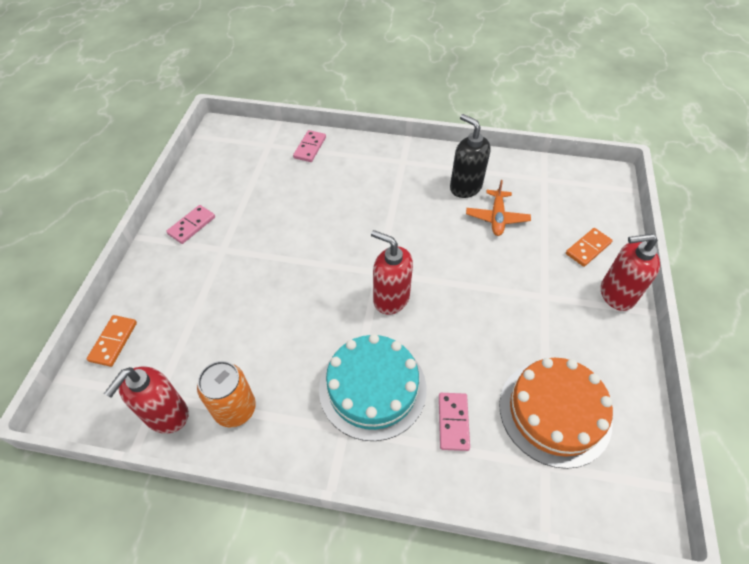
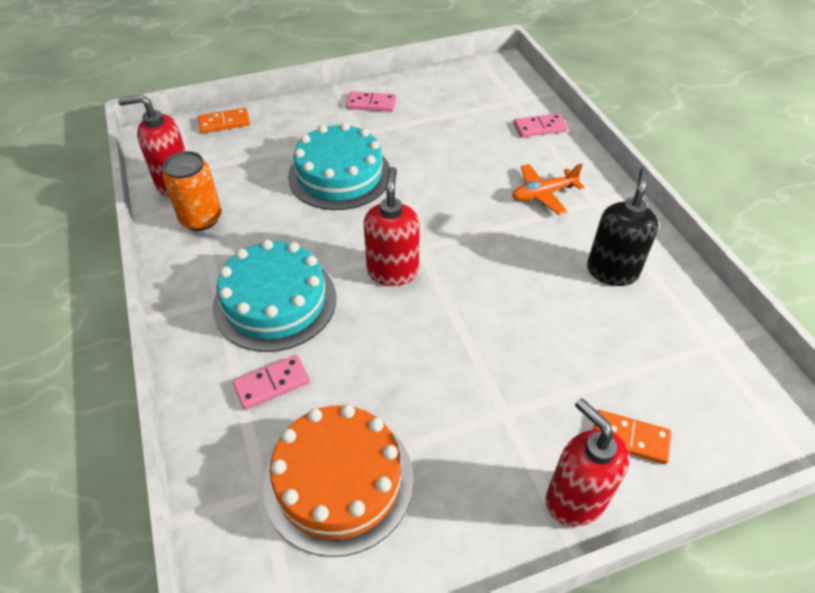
camera: 60 degrees right, 5 degrees down
orange plane [466,180,531,236] -> orange plane moved to [512,164,584,215]
none -> turquoise cake [288,122,390,210]

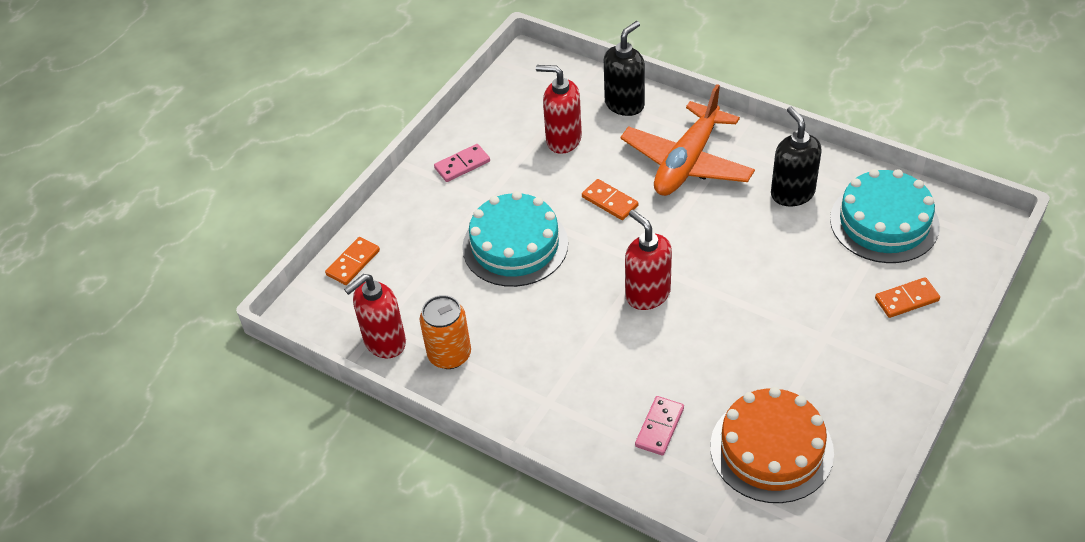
camera: 35 degrees left, 0 degrees up
turquoise cake [213,240,336,352] -> turquoise cake moved to [830,169,940,263]
orange plane [512,164,584,215] -> orange plane [620,84,755,196], size x1.86
pink domino [514,113,568,137] -> black soap dispenser [604,21,645,116]
red soap dispenser [546,398,630,527] -> red soap dispenser moved to [536,65,582,154]
none -> orange domino [582,179,638,220]

